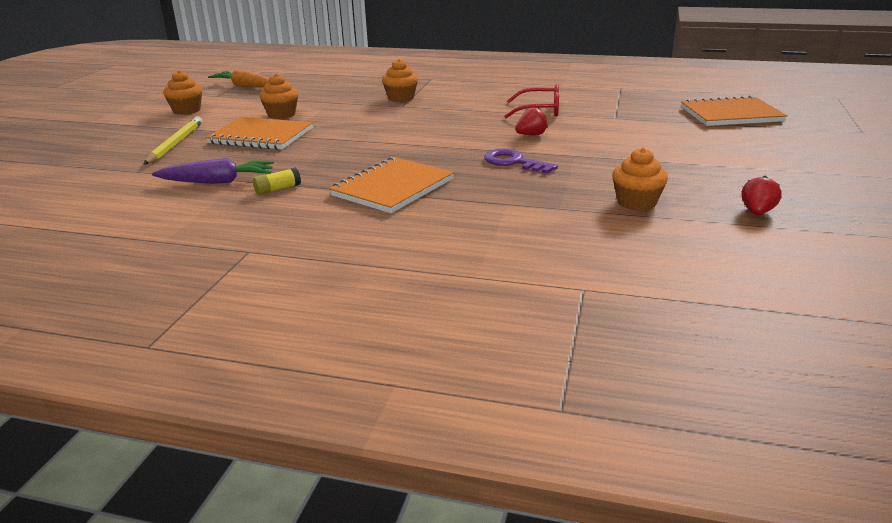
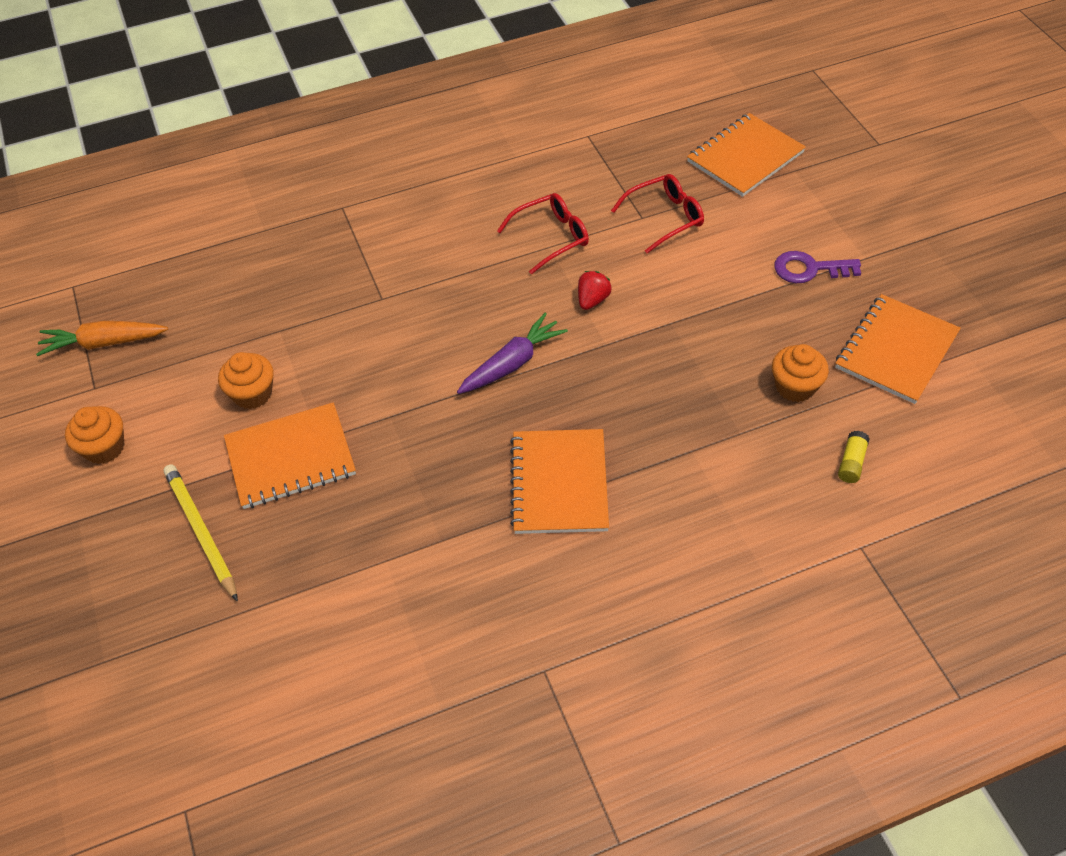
camera: 35 degrees left, 25 degrees up
purple carrot [152,158,274,184] -> purple carrot moved to [457,313,568,394]
yellow glue stick [253,168,301,195] -> yellow glue stick moved to [838,431,870,483]
orange cupcake [382,59,418,102] -> none
purple key [484,149,558,174] -> purple key moved to [774,251,861,283]
red strawberry [741,176,782,215] -> orange notebook [835,294,961,404]
none -> red glasses [611,174,704,254]

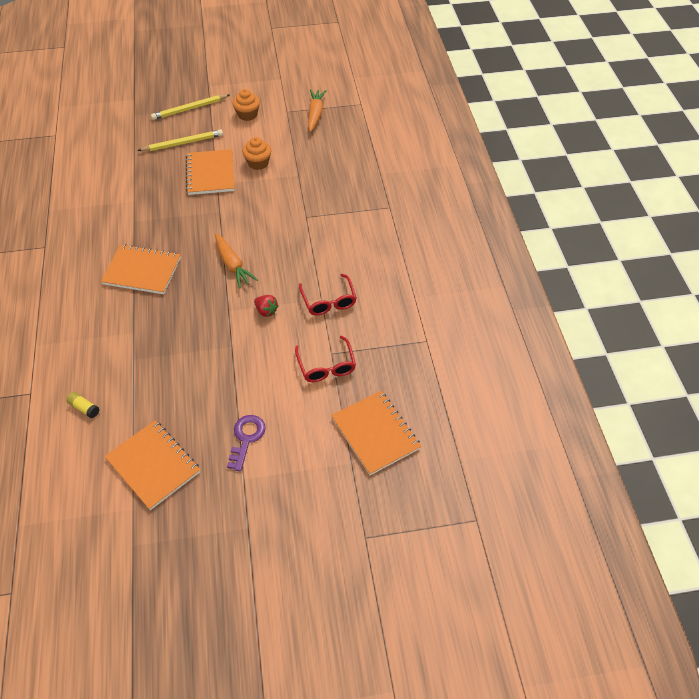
camera: 100 degrees right, 0 degrees up
purple carrot [457,313,568,394] -> orange carrot [215,233,258,288]
orange cupcake [772,344,829,402] -> none
none -> yellow pencil [151,94,230,120]

